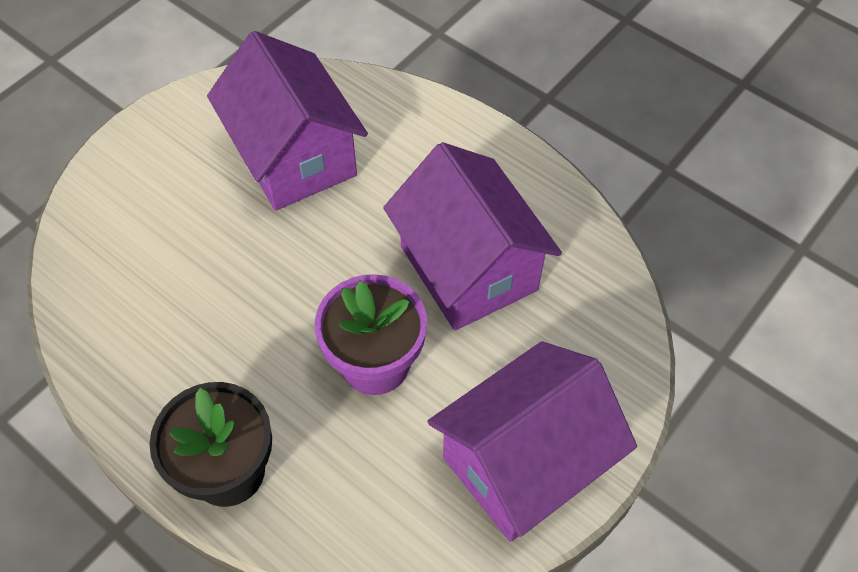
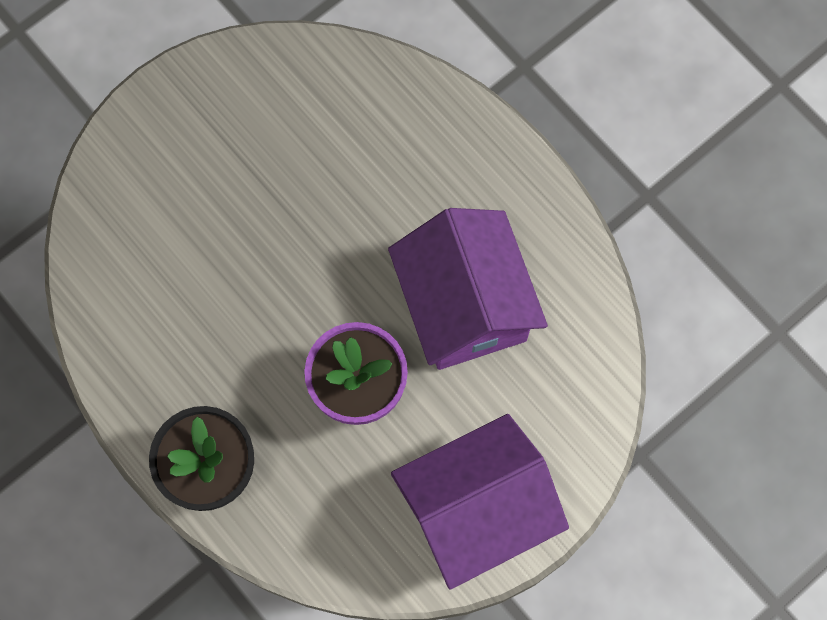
camera: 10 degrees right, 15 degrees up
purple house [207,31,368,211] -> none

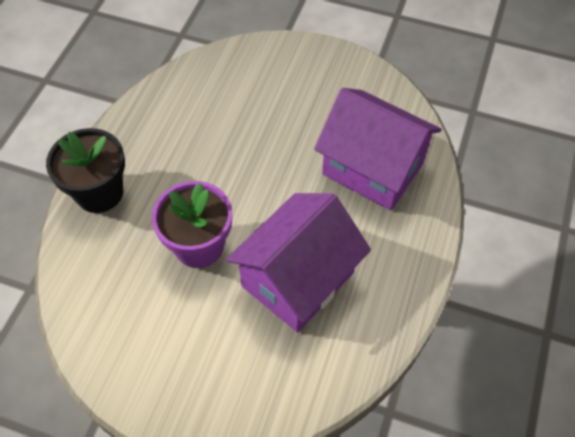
camera: 60 degrees right, 15 degrees down
purple house [391,414,569,590] -> purple house moved to [314,88,442,211]

